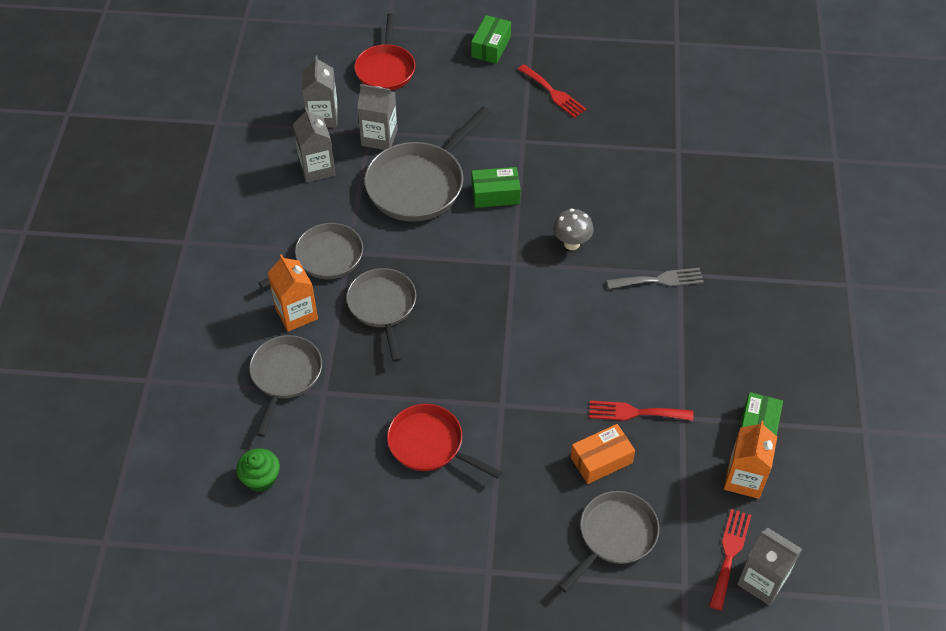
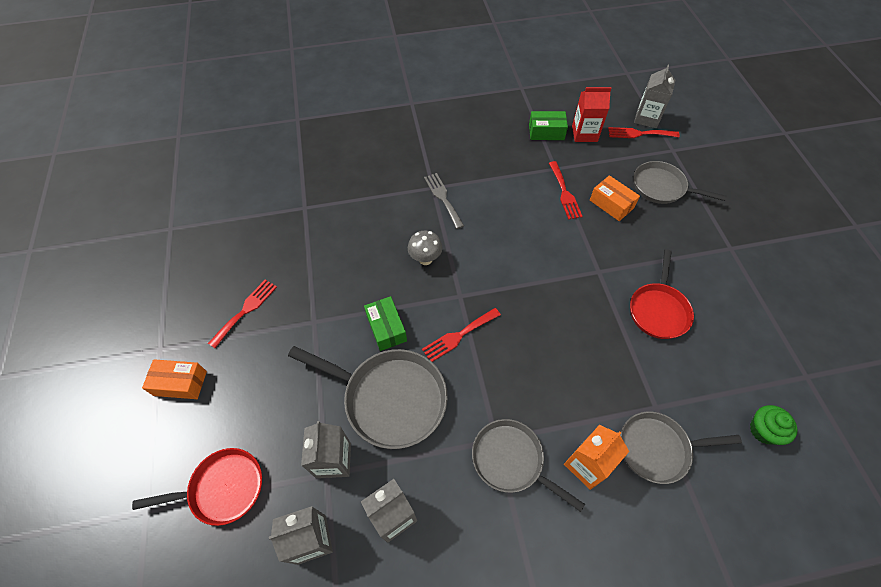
camera: 105 degrees left, 5 degrees up
grey pan [346,268,416,362] -> none
green box [471,15,511,64] -> orange box [142,359,207,399]
orange carton [724,421,777,499] -> red carton [572,87,611,142]
none -> red fork [422,308,501,362]

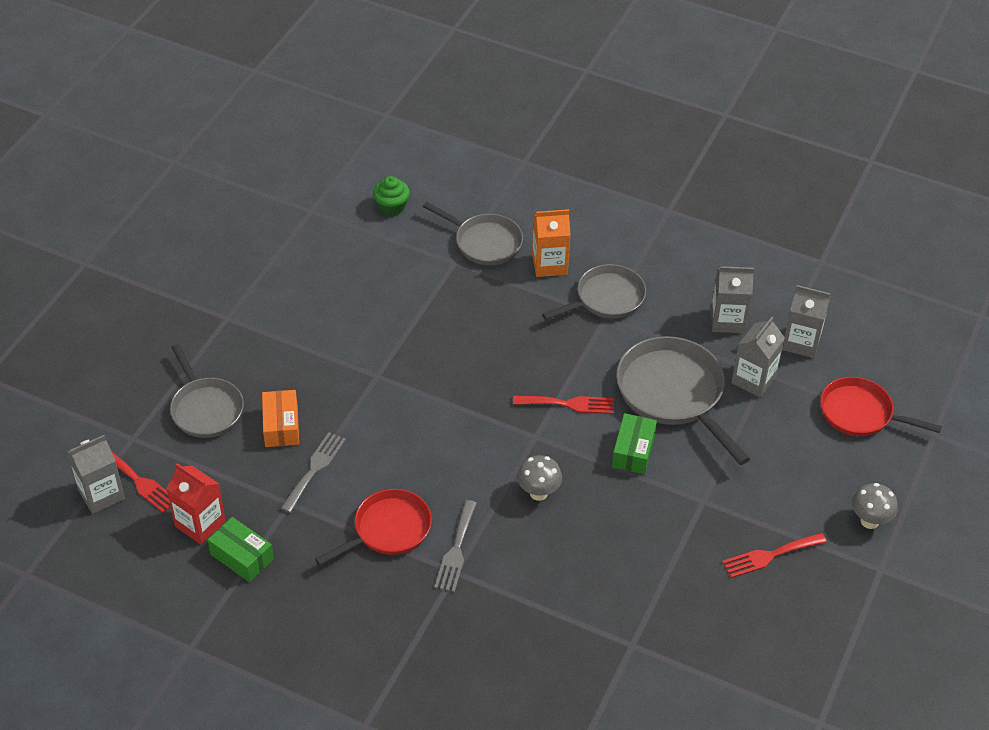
camera: 145 degrees left, 10 degrees down
orange box [142,359,207,399] -> grey mushroom [852,483,898,529]
grey pan [472,419,585,512] -> grey pan turned 105 degrees counterclockwise [542,264,646,320]
red fork [549,161,583,220] -> grey fork [280,432,346,513]
red pan [630,249,694,339] -> red pan moved to [315,489,432,566]

